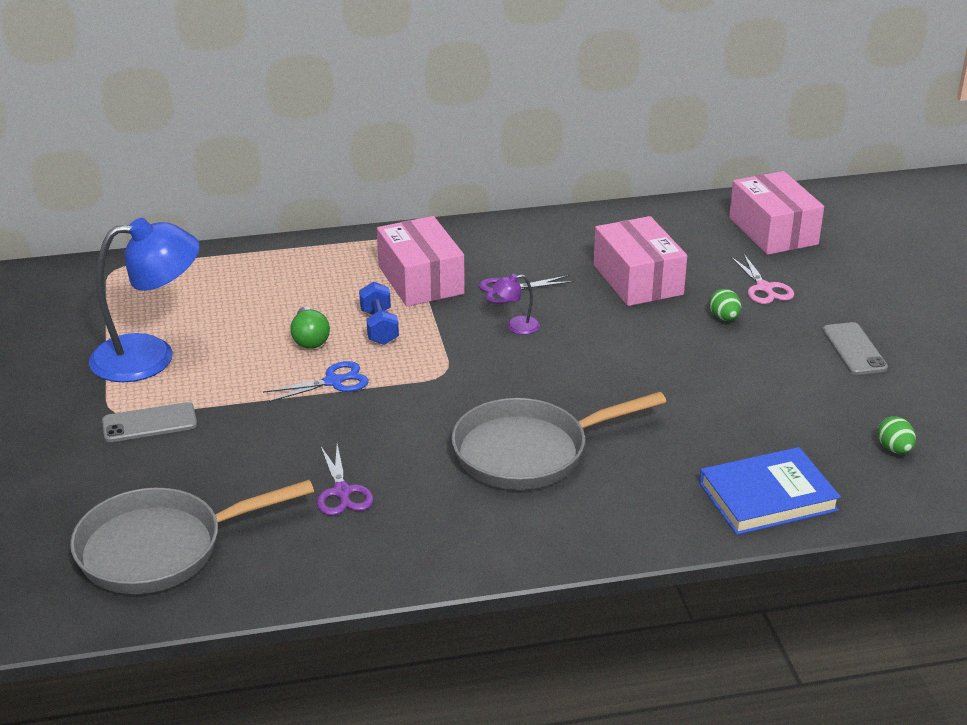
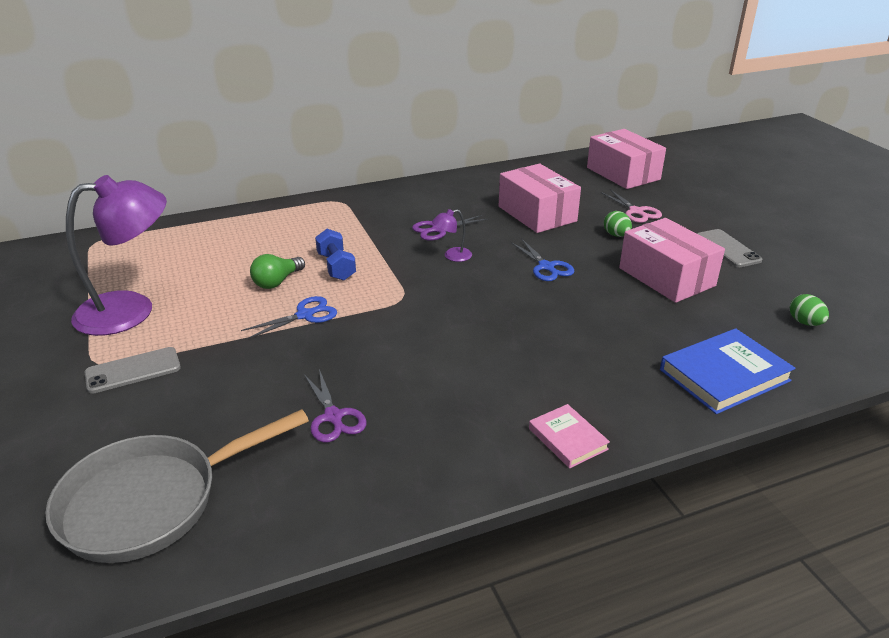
camera: 10 degrees left, 0 degrees up
blue lamp [89,218,200,382] -> purple lamp [66,175,167,336]
green light bulb [290,307,330,349] -> green light bulb turned 60 degrees clockwise [250,254,305,289]
pink box [377,216,465,306] -> pink box moved to [619,218,725,303]
grey pan [451,392,666,490] -> none
none -> blue scissors [511,238,574,281]
none -> pink book [529,404,610,468]

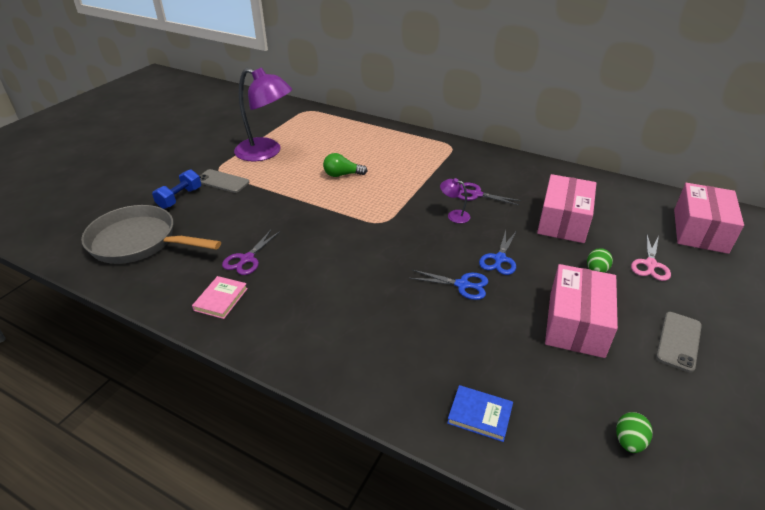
camera: 50 degrees right, 5 degrees up
blue scissors [241,296,337,339] -> blue scissors moved to [409,270,488,300]
blue dumbbell [315,229,356,281] -> blue dumbbell moved to [152,169,201,209]
pink book [529,404,610,468] -> pink book moved to [192,276,248,319]
blue book [660,328,796,414] -> blue book [447,385,513,442], size x0.58

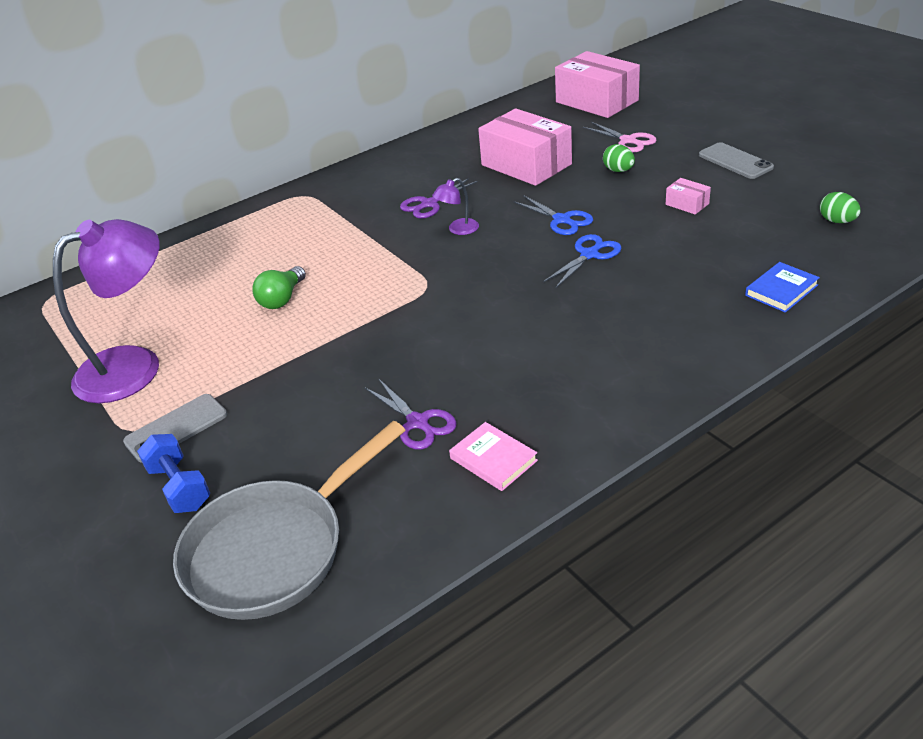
camera: 60 degrees left, 0 degrees up
pink box [545,264,618,358] -> pink box [666,178,711,214], size x0.42

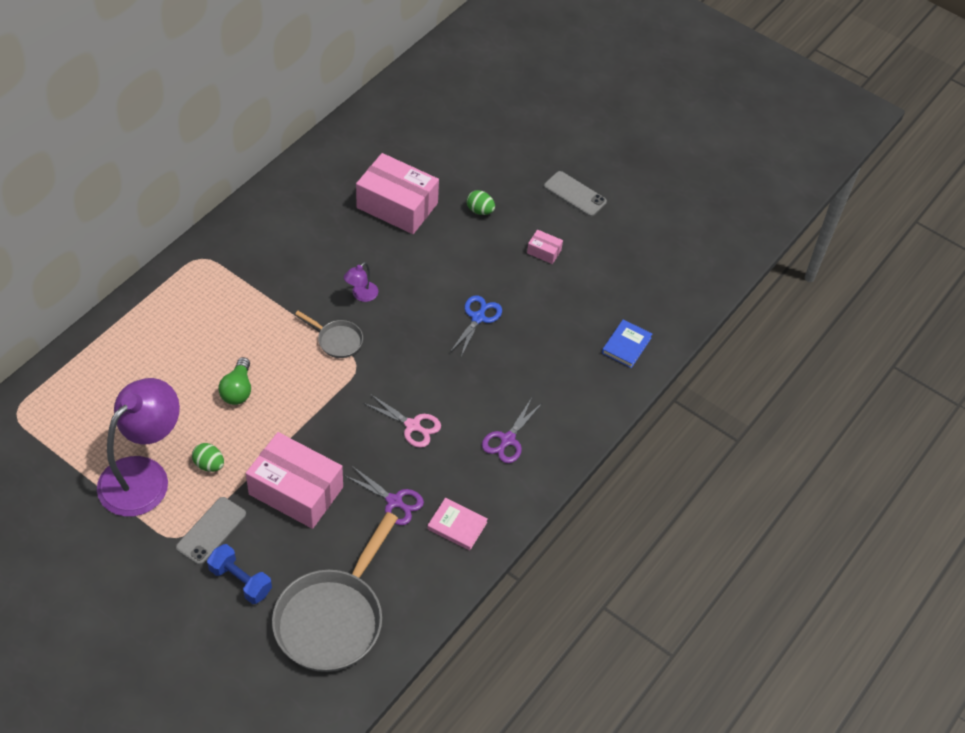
camera: 25 degrees left, 15 degrees up
purple scissors [400,178,477,219] -> purple scissors moved to [482,398,542,463]
blue scissors [513,195,593,235] -> none
pink box [555,51,640,118] -> pink box moved to [246,432,343,529]
pink scissors [583,122,656,152] -> pink scissors moved to [363,394,441,448]
green egg [820,192,861,223] -> green egg moved to [192,443,224,472]
none -> grey pan [295,311,363,358]

